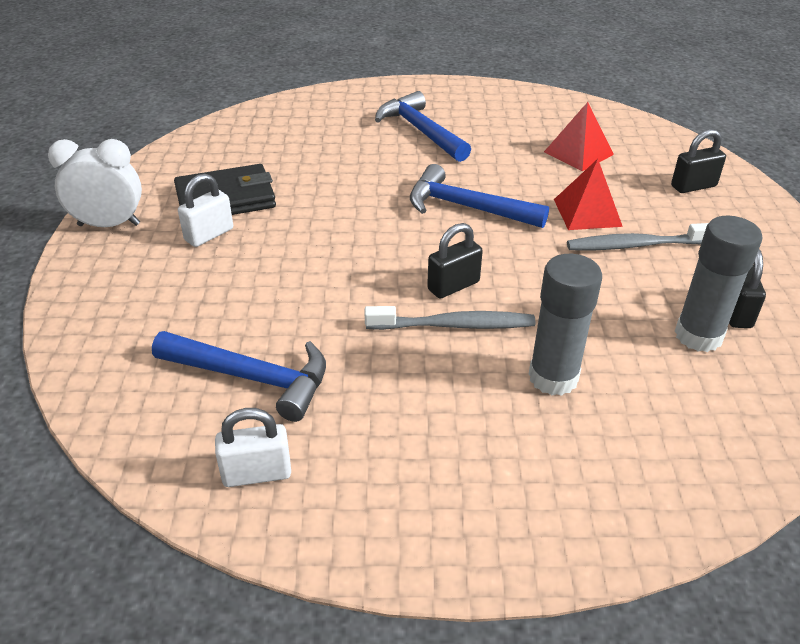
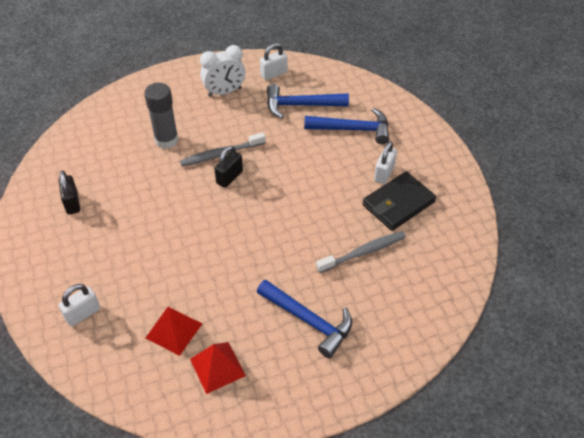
camera: 160 degrees right, 10 degrees up
white clock [48,139,142,227] -> white clock moved to [200,45,246,97]
blue hammer [410,164,549,228] -> blue hammer moved to [304,108,389,144]
red pyramid [554,159,623,230] -> red pyramid moved to [190,342,246,394]
grey toothbrush [567,223,708,251] -> grey toothbrush moved to [316,231,406,273]
black padlock [671,129,726,193] -> white padlock [59,284,100,327]
grey glue stick [675,216,762,352] -> none

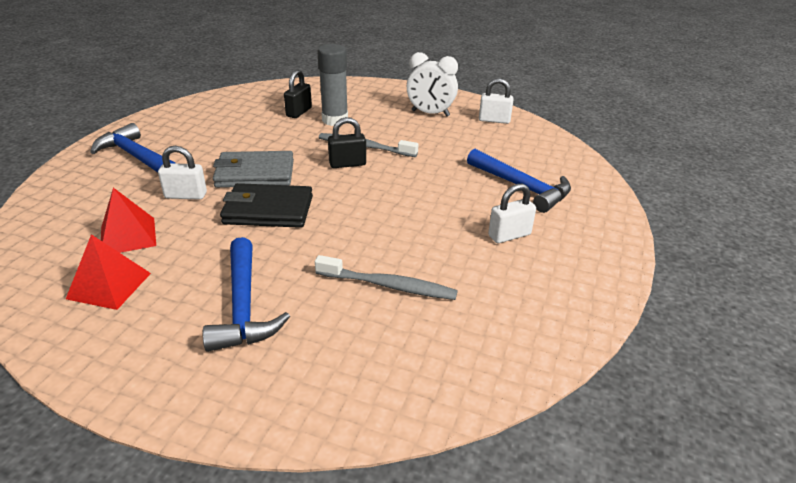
camera: 40 degrees right, 15 degrees down
black padlock [59,170,80,214] -> black padlock moved to [284,70,312,118]
white padlock [59,284,100,327] -> white padlock moved to [158,146,207,199]
blue hammer [267,84,349,119] -> blue hammer moved to [90,123,176,173]
black wallet [363,172,436,231] -> black wallet moved to [220,183,313,228]
none -> grey wallet [213,151,294,188]

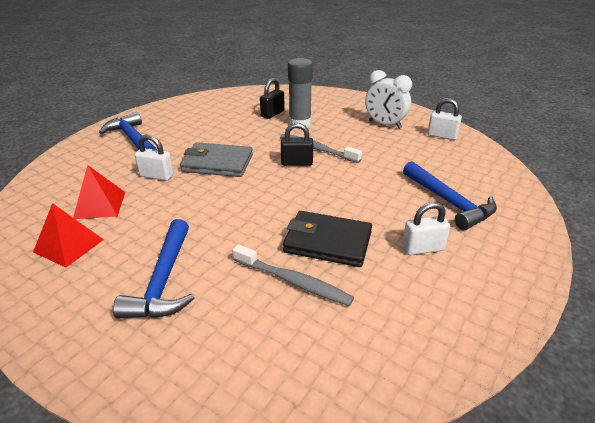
camera: 15 degrees right, 0 degrees up
black wallet [220,183,313,228] -> black wallet moved to [283,211,372,267]

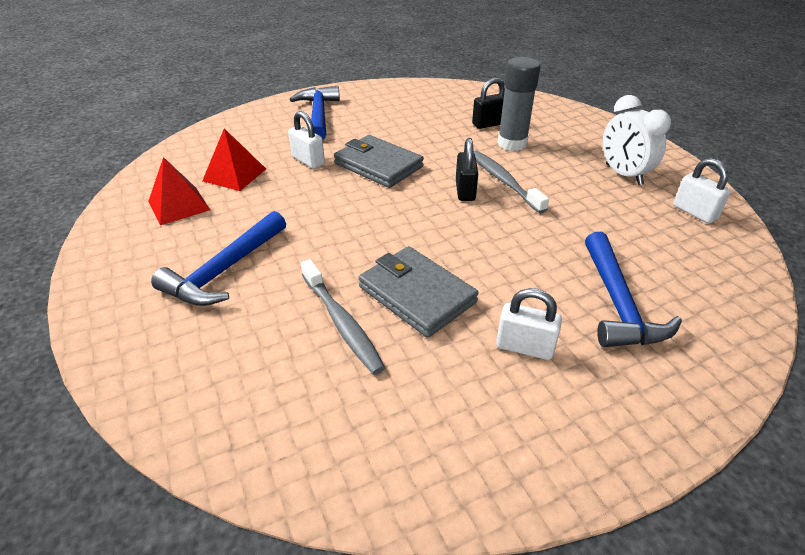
camera: 30 degrees right, 5 degrees up
black padlock [281,123,313,166] -> black padlock turned 60 degrees clockwise [456,138,478,201]
black wallet [283,211,372,267] -> grey wallet [358,246,479,338]

